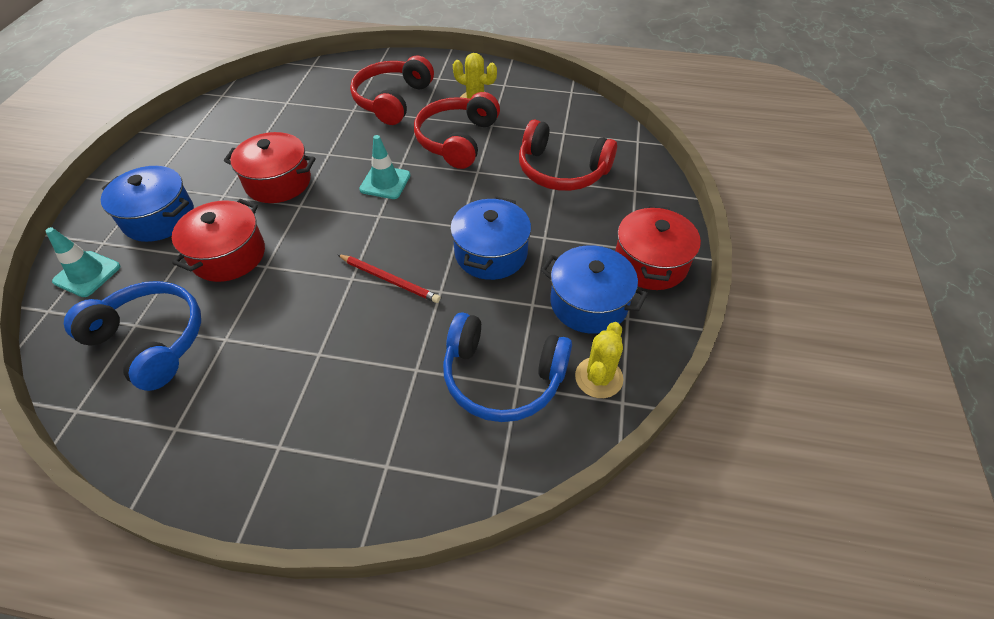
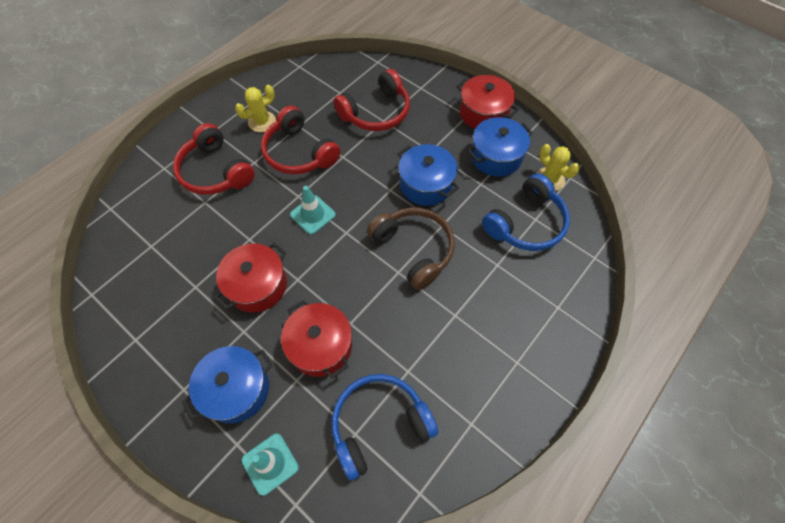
camera: 60 degrees left, 10 degrees up
red pencil [337,254,440,303] -> brown headphones [367,208,455,290]

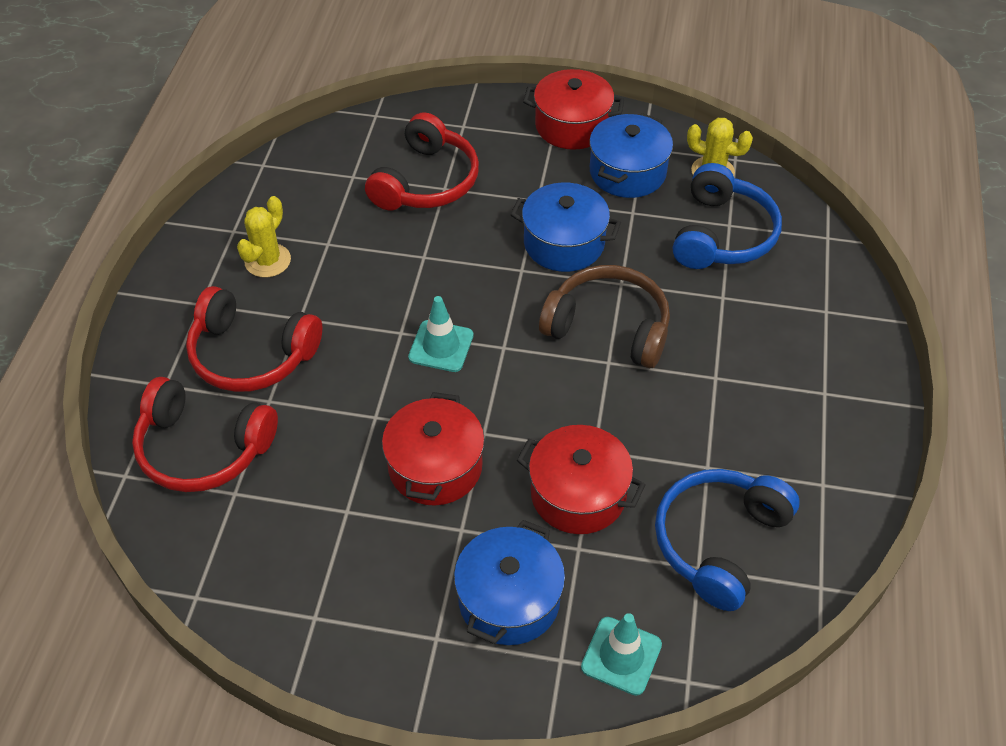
camera: 30 degrees left, 10 degrees down
red headphones [261,106,340,174] -> red headphones moved to [132,377,278,492]

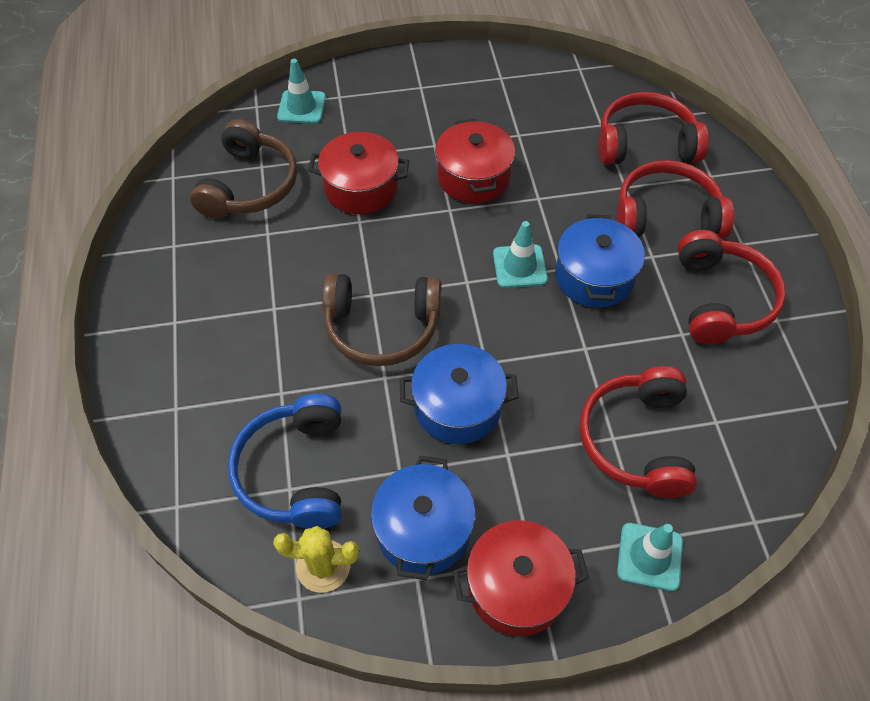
camera: 160 degrees right, 5 degrees up
yellow cactus [237,196,291,278] -> red headphones [678,230,786,344]
blue pot [454,520,565,645] -> blue pot moved to [555,214,645,308]
blue headphones [655,469,800,611] -> brown headphones [190,119,297,219]
none -> turquoise traffic cone [617,523,683,591]

